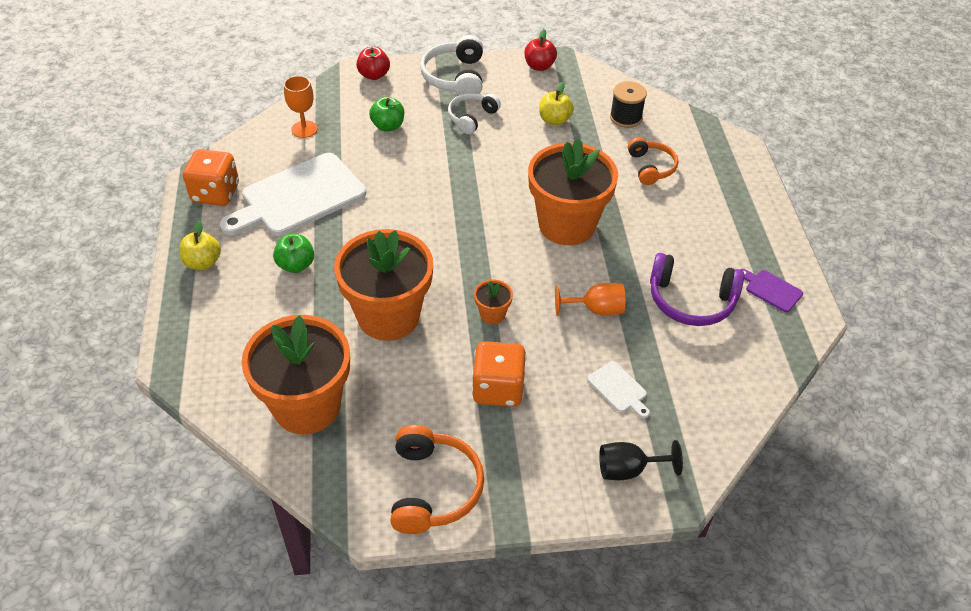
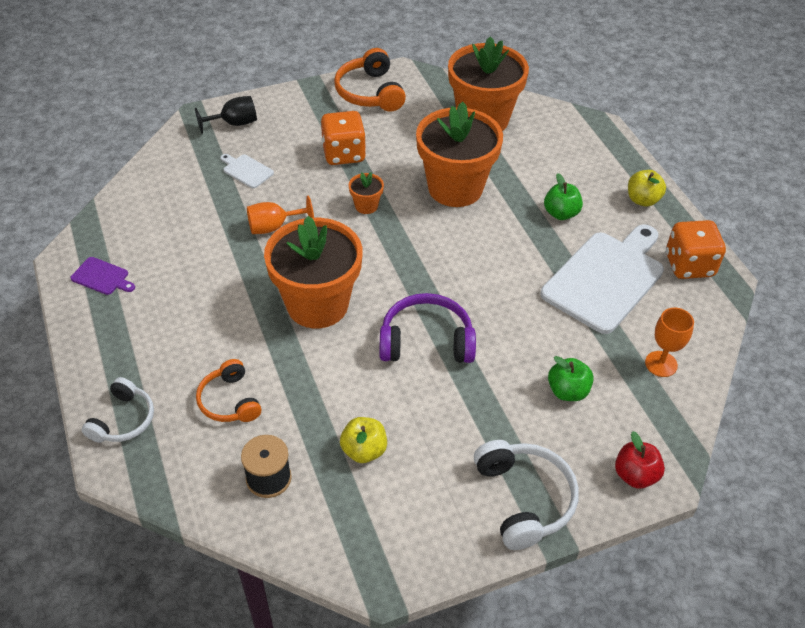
camera: 165 degrees right, 0 degrees up
white headphones [448,93,501,134] -> white headphones moved to [82,377,154,443]
red apple [525,29,557,71] -> none
purple headphones [650,253,744,326] -> purple headphones moved to [380,293,476,363]

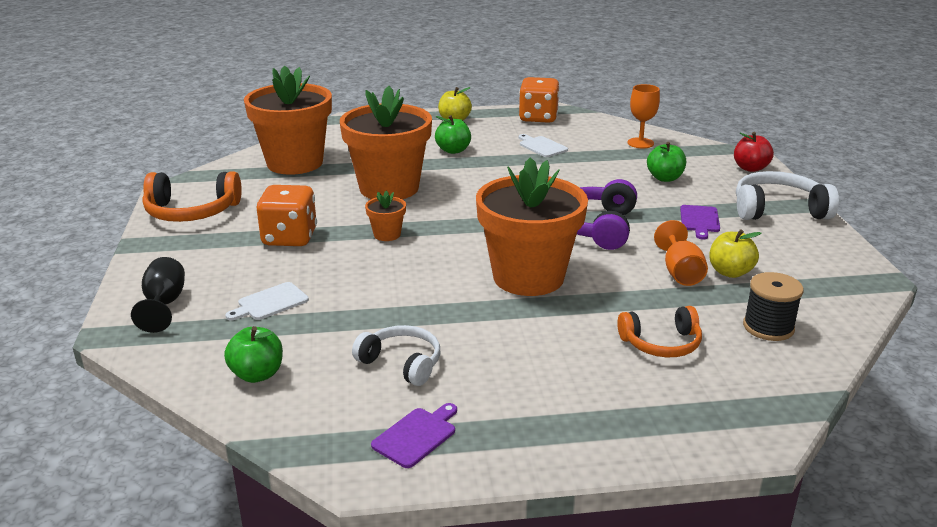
camera: 75 degrees left, 20 degrees down
white headphones [82,377,154,443] -> white headphones moved to [352,325,440,386]
orange goblet [247,196,314,234] -> orange goblet moved to [654,220,708,286]
white cutting board [541,224,664,334] -> white cutting board [519,134,568,157], size x0.42
none -> green apple [224,326,283,383]
none -> purple cutting board [680,205,720,239]

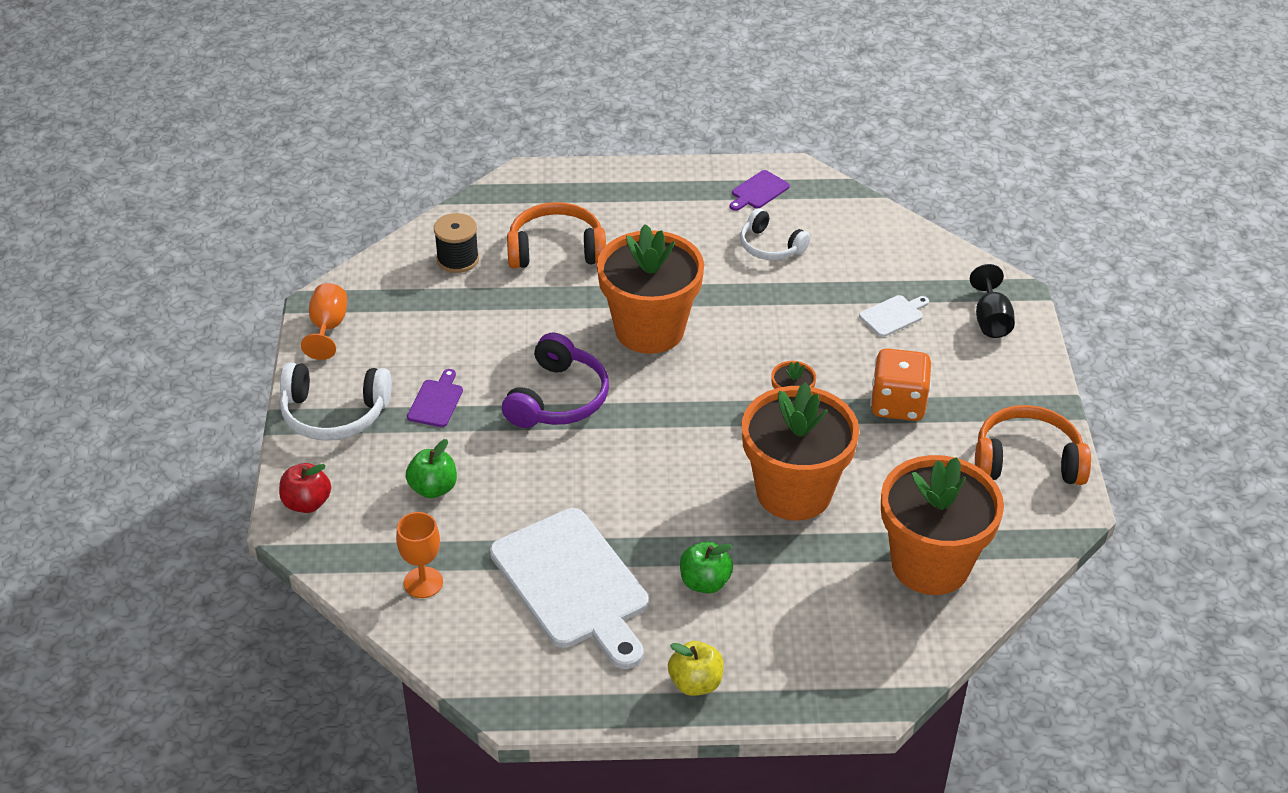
camera: 175 degrees left, 15 degrees up
green apple [224,326,283,383] -> none
orange dice [519,77,560,123] -> none
white cutting board [519,134,568,157] -> white cutting board [490,508,648,669], size x2.37
orange headphones [617,306,702,357] -> orange headphones [507,202,606,269], size x1.50
orange goblet [654,220,708,286] -> orange goblet moved to [301,283,347,360]
yellow apple [709,229,762,278] -> none

